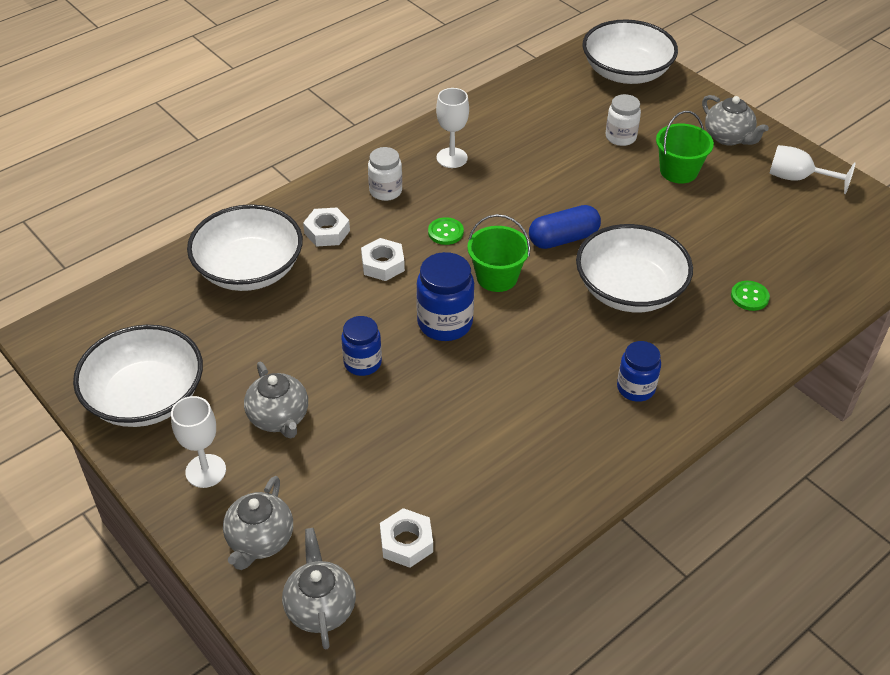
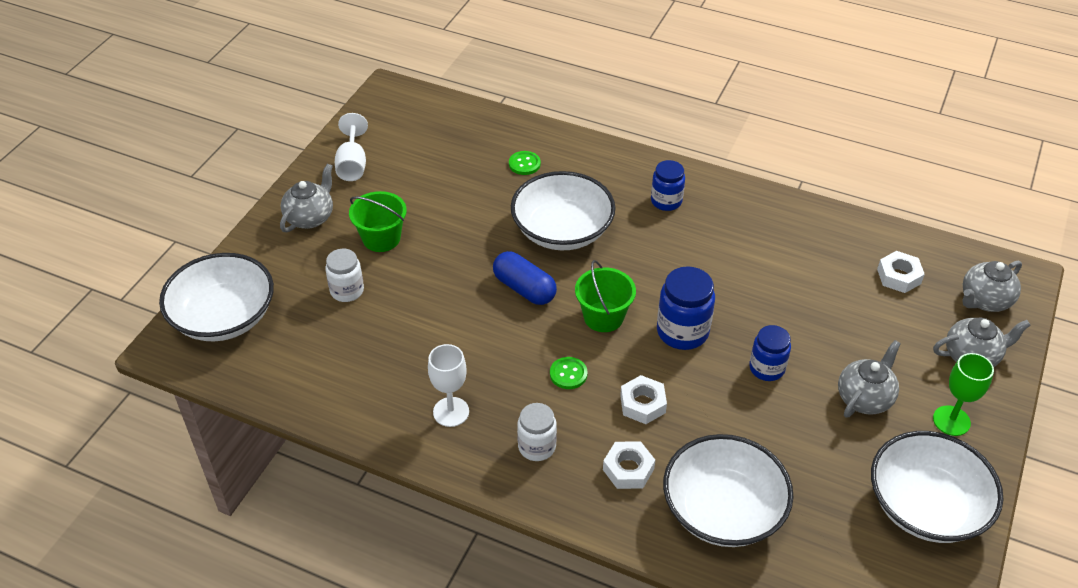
camera: 115 degrees left, 0 degrees up
white goblet [171,396,226,488] -> green goblet [933,353,994,436]

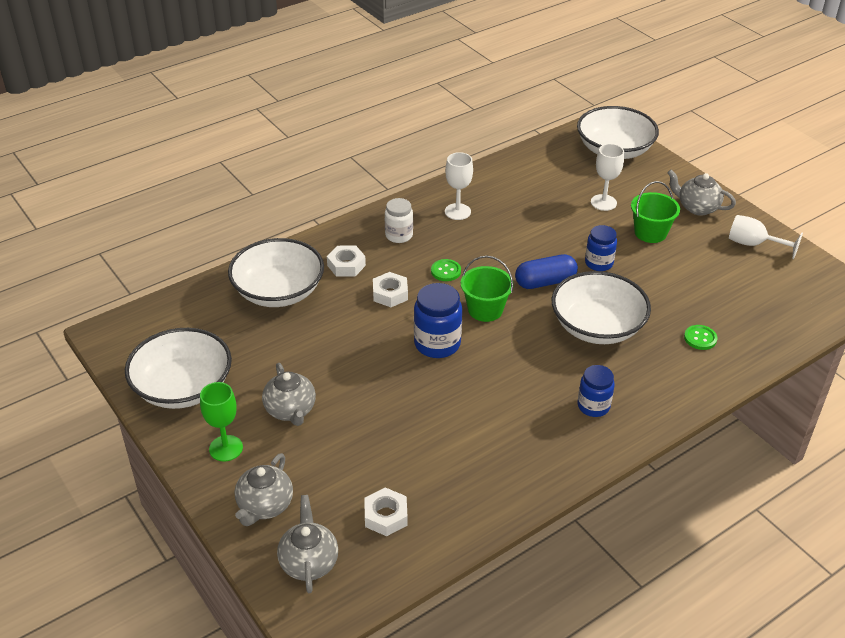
camera: 120 degrees right, 5 degrees down
grey teapot [280,164,333,232] -> grey teapot turned 150 degrees clockwise [667,170,736,216]
white jar [325,249,364,302] -> white goblet [591,144,624,211]
blue jar [749,325,791,381] -> blue jar moved to [585,225,617,271]

